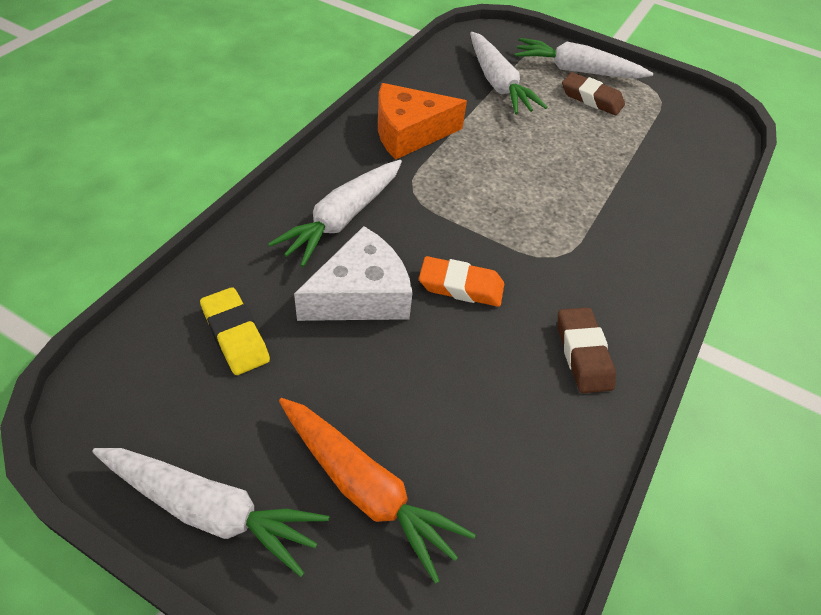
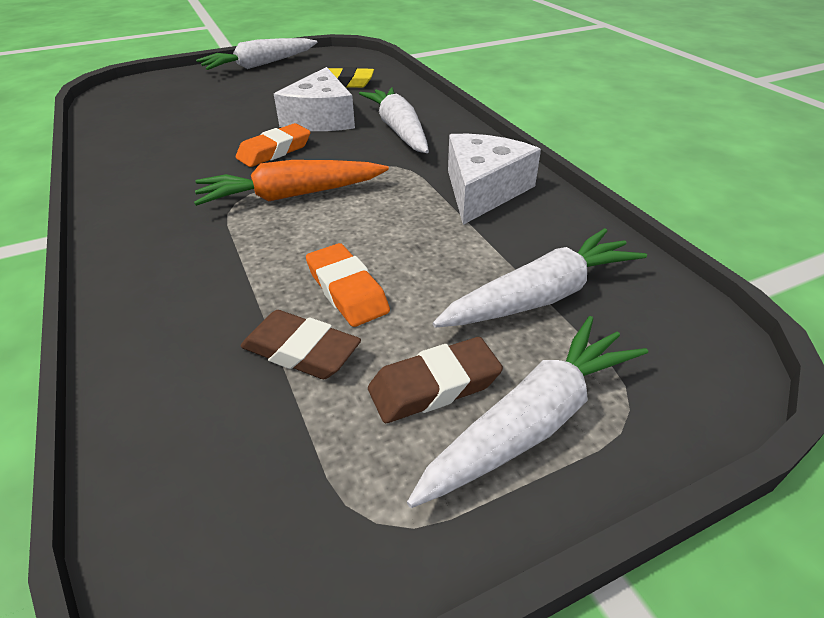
camera: 130 degrees right, 10 degrees down
orange carrot [279,398,476,584] -> orange carrot moved to [194,160,389,206]
orange cheese [378,83,467,160] -> white cheese [448,134,541,225]
white carrot [470,32,548,114] -> white carrot turned 135 degrees clockwise [433,228,647,328]
brown eraser [558,307,616,393] -> brown eraser moved to [241,310,361,379]
none -> orange eraser [306,243,390,327]

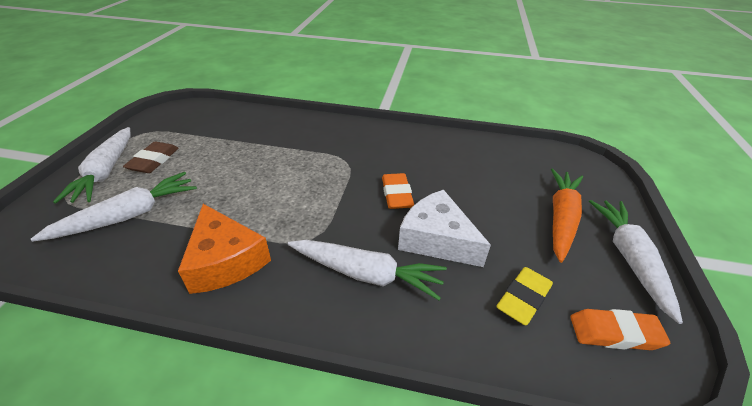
camera: 125 degrees right, 0 degrees up
orange carrot [194,160,389,206] -> orange carrot moved to [551,168,583,263]
brown eraser [241,310,361,379] -> none
orange eraser [306,243,390,327] -> orange eraser moved to [570,309,670,350]
white carrot [433,228,647,328] -> white carrot turned 135 degrees counterclockwise [31,172,197,242]
white cheese [448,134,541,225] -> orange cheese [178,204,271,294]

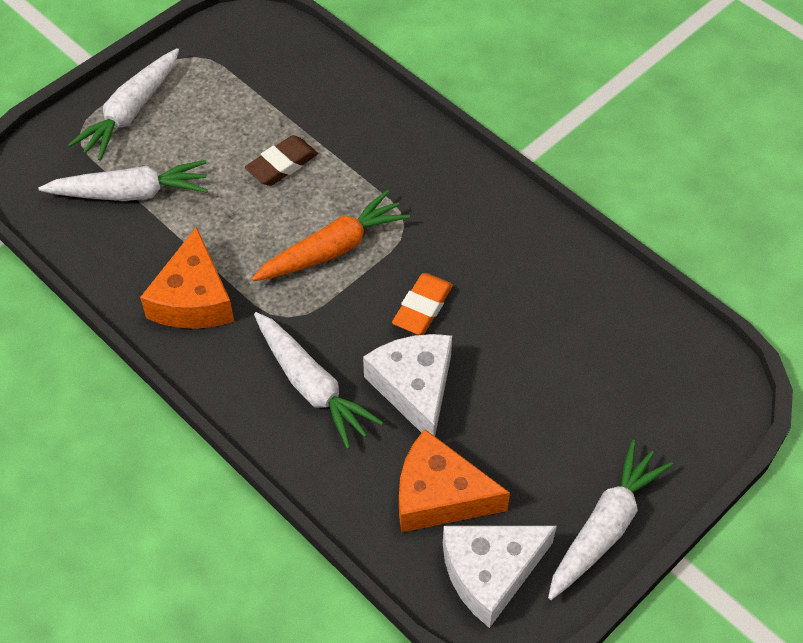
camera: 35 degrees right, 15 degrees up
brown eraser [123,142,179,173] -> brown eraser moved to [245,135,318,186]
yellow eraser [497,267,553,325] -> orange cheese [399,429,510,532]
orange carrot [551,168,583,263] -> orange carrot moved to [252,190,410,281]
orange eraser [570,309,670,350] -> white cheese [443,526,557,628]

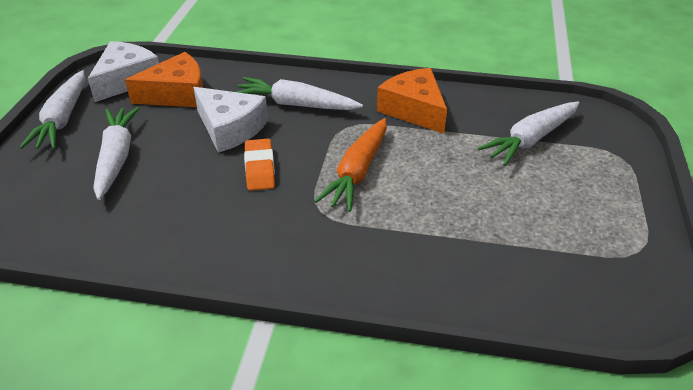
camera: 145 degrees right, 15 degrees down
white carrot [68,48,179,161] -> white carrot moved to [93,107,140,200]
brown eraser [245,135,318,186] -> none

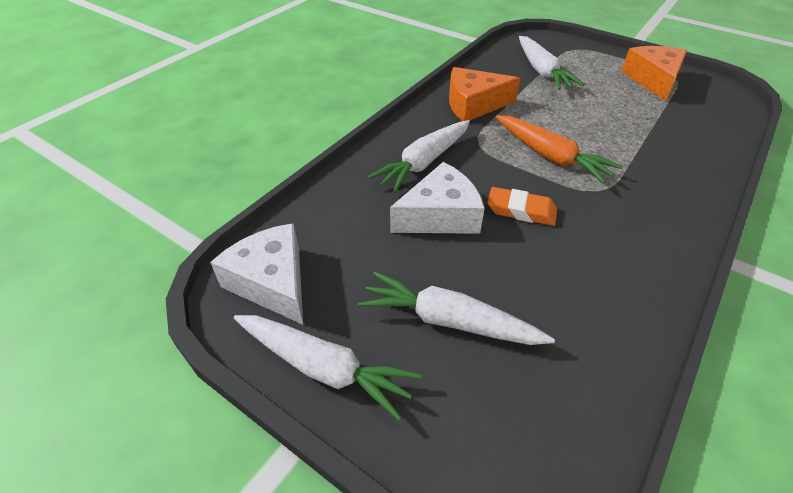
camera: 65 degrees left, 5 degrees up
orange cheese [125,52,203,107] -> orange cheese moved to [621,46,687,101]

